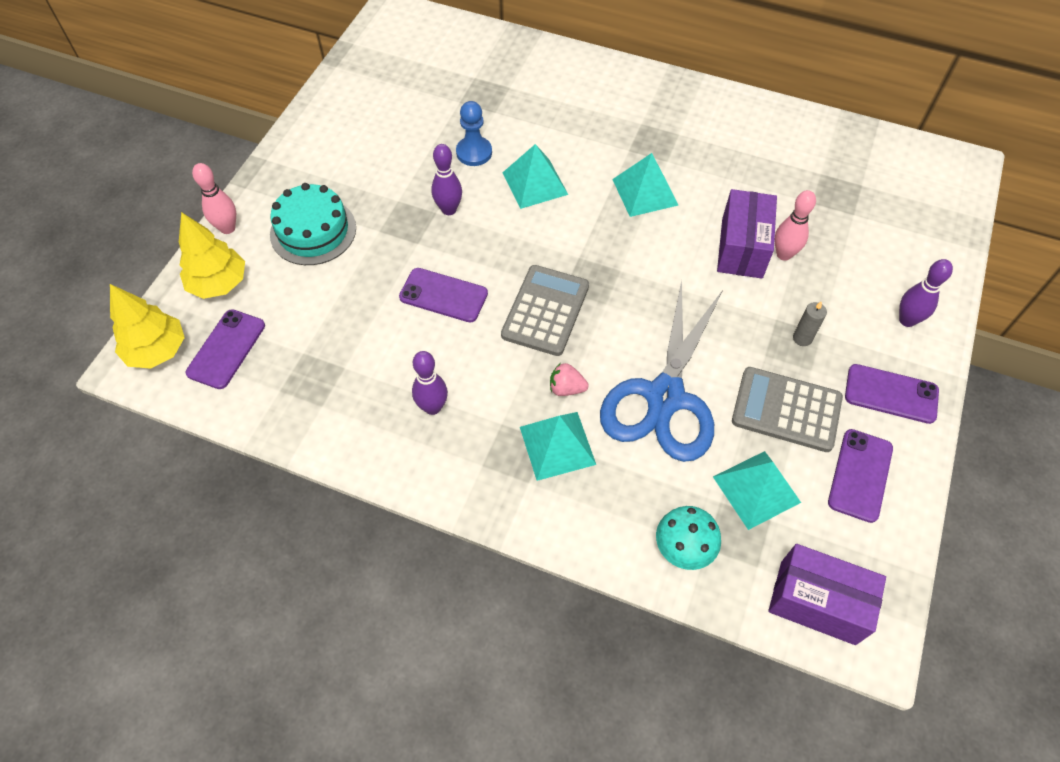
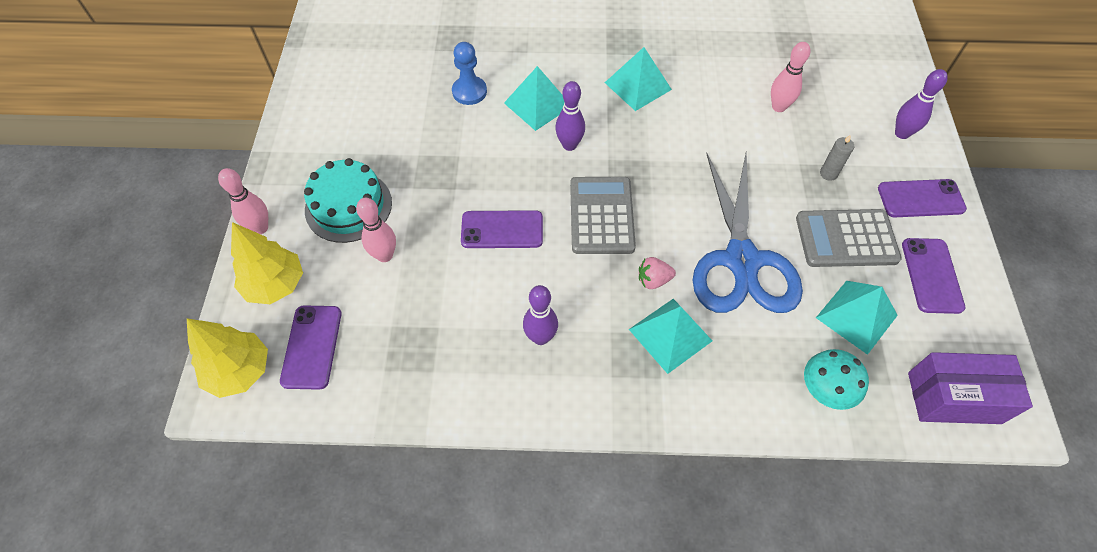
camera: 20 degrees left, 0 degrees up
purple bowling pin [431,144,462,215] -> purple bowling pin moved to [555,81,585,151]
purple box [717,189,777,279] -> none
none -> pink bowling pin [356,198,396,262]

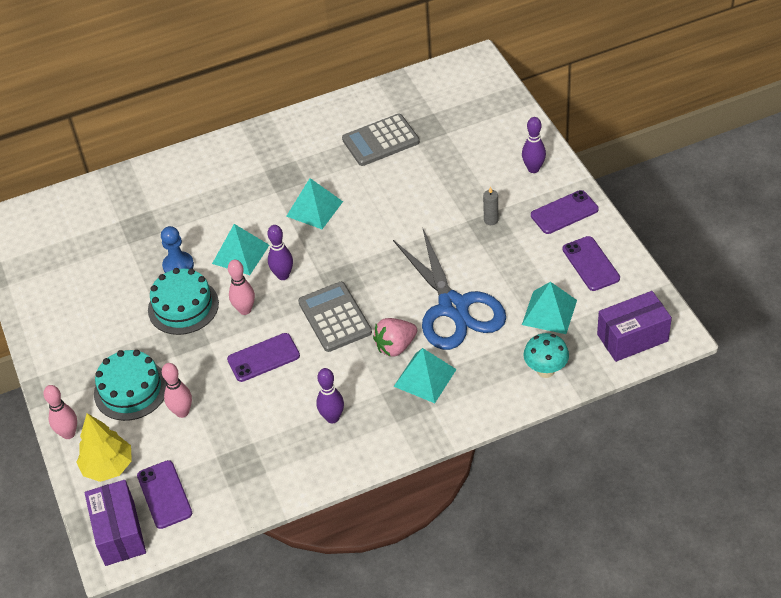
camera: 20 degrees left, 10 degrees down
yellow tree [187,318,268,398] -> purple box [85,480,146,566]
pink strawberry [639,257,676,289] -> pink strawberry [373,318,417,357], size x1.52
pink bowling pin [771,42,810,112] -> pink bowling pin moved to [228,260,255,315]
grey calculator [796,209,902,267] -> grey calculator moved to [342,114,420,166]
none -> turquoise cake [148,268,219,335]

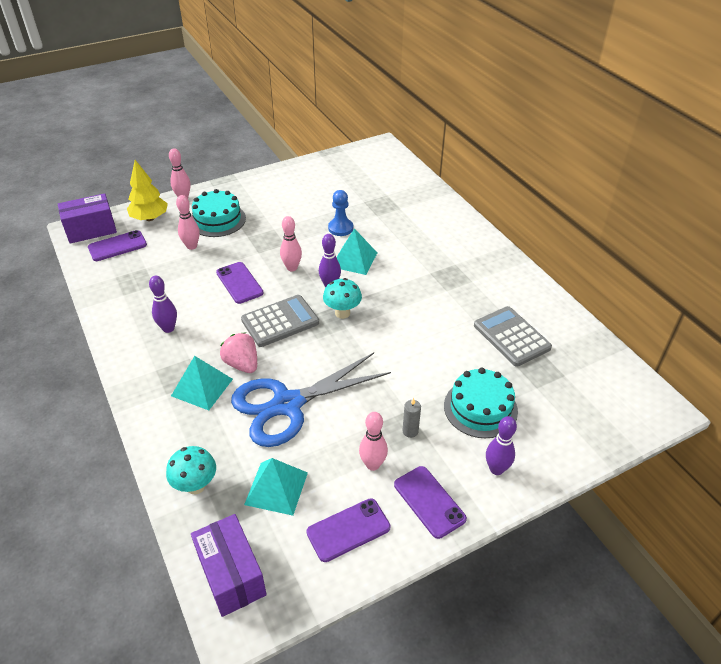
camera: 80 degrees right, 5 degrees down
turquoise cake [148,268,219,335] -> turquoise cake moved to [444,368,518,438]
turquoise pyramid [286,178,343,229] -> none
none -> turquoise mushroom [323,278,362,319]
none -> pink bowling pin [359,412,388,471]

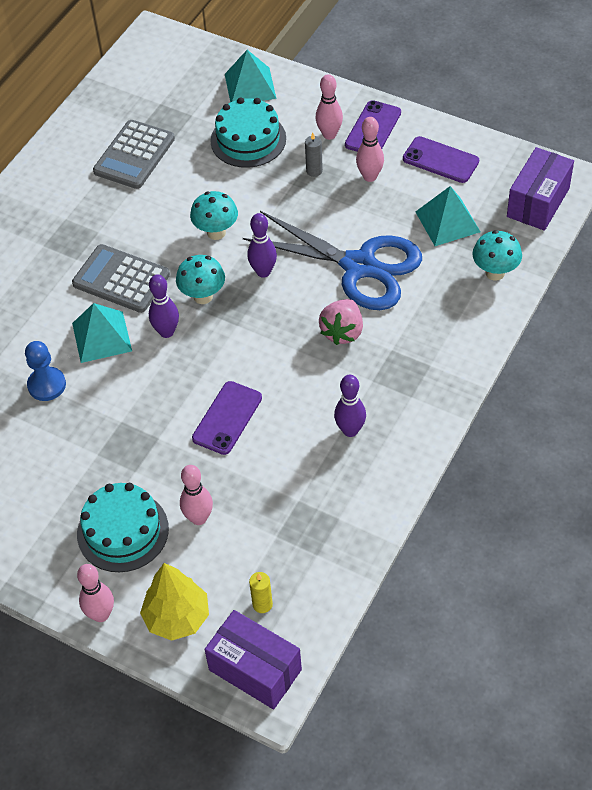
camera: 120 degrees left, 10 degrees up
purple phone [88,230,147,261] -> yellow candle [249,572,273,613]
turquoise pyramid [171,356,233,410] -> turquoise pyramid moved to [225,50,276,102]
grey calculator [241,295,319,347] -> grey calculator moved to [72,244,170,313]
pink bowling pin [280,216,302,271] -> pink bowling pin moved to [316,74,343,140]
purple bowling pin [486,416,517,475] -> purple bowling pin moved to [247,213,277,278]
none -> turquoise mushroom [190,191,238,240]

